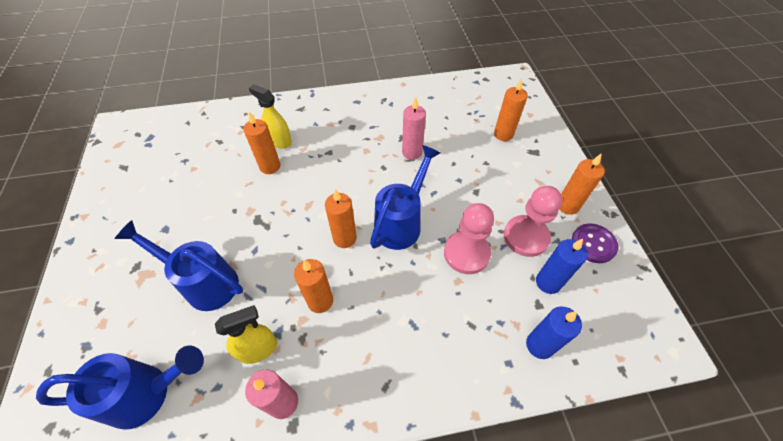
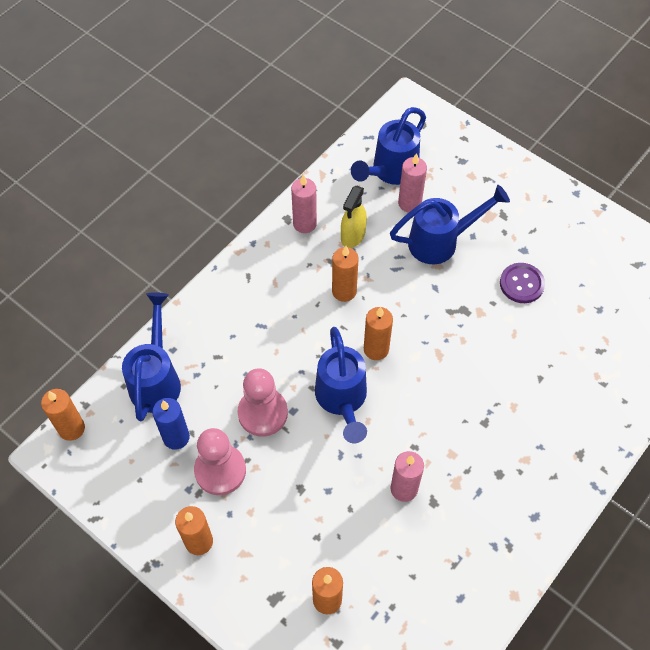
camera: 140 degrees right, 5 degrees up
orange candle [243,112,280,174] -> orange candle moved to [41,389,85,441]
yellow spray bottle [249,84,292,149] -> none
blue candle [526,307,582,359] -> blue watering can [122,292,181,421]
purple button [572,223,618,263] -> purple button moved to [500,263,545,303]
none -> pink candle [398,153,427,213]

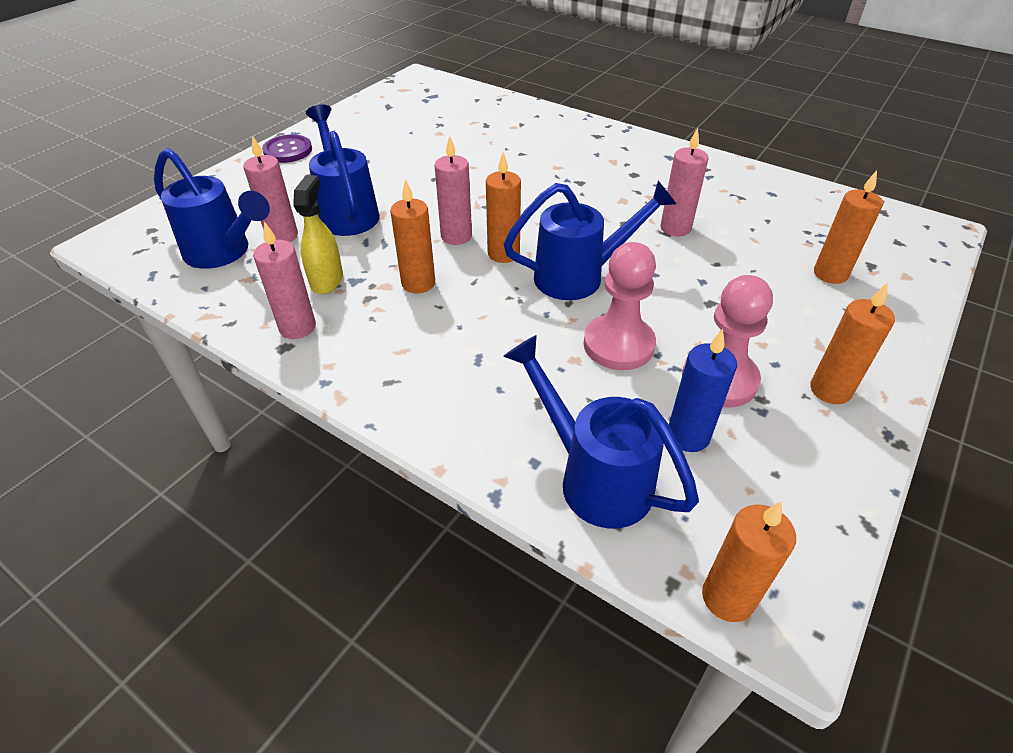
camera: 95 degrees left, 15 degrees down
blue watering can [122,292,181,421] -> blue watering can turned 45 degrees clockwise [503,335,699,528]
yellow spray bottle [341,186,367,248] -> yellow spray bottle turned 105 degrees counterclockwise [293,175,343,294]
purple button [500,263,545,303] -> purple button moved to [262,134,312,163]
none -> pink candle [435,136,472,245]

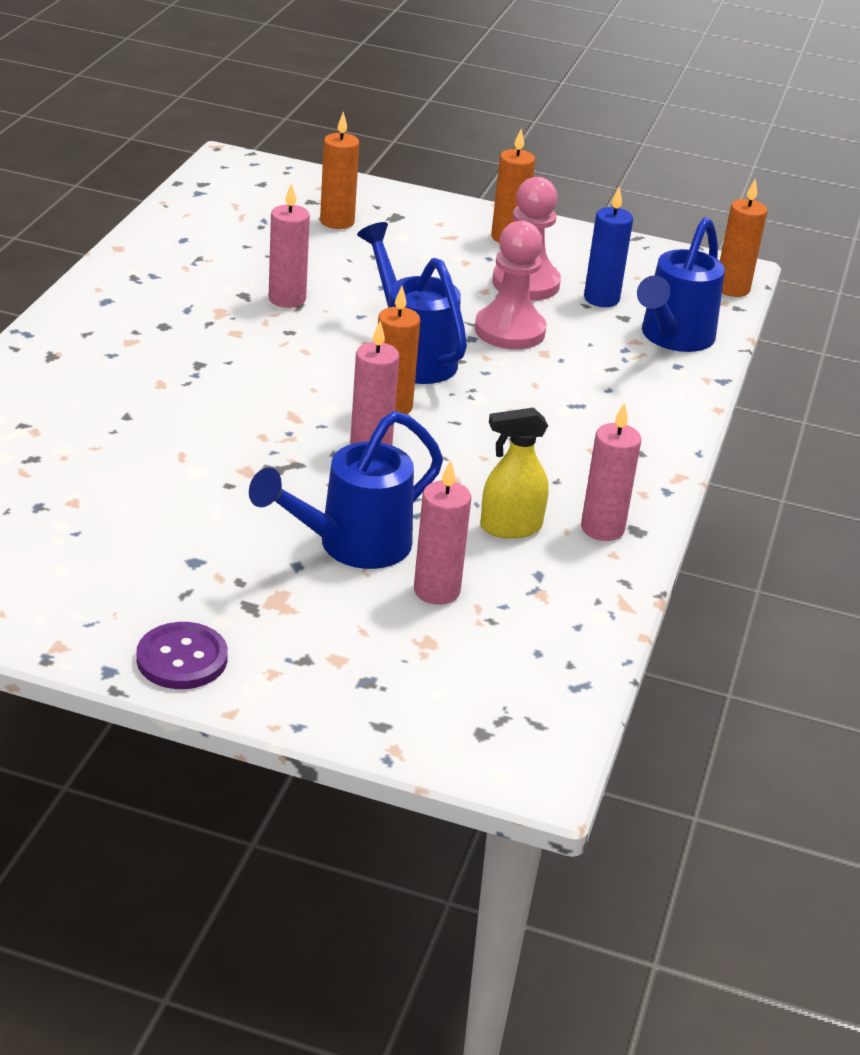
camera: 110 degrees left, 10 degrees down
blue watering can [154,148,270,269] -> none
orange candle [390,179,435,293] -> none

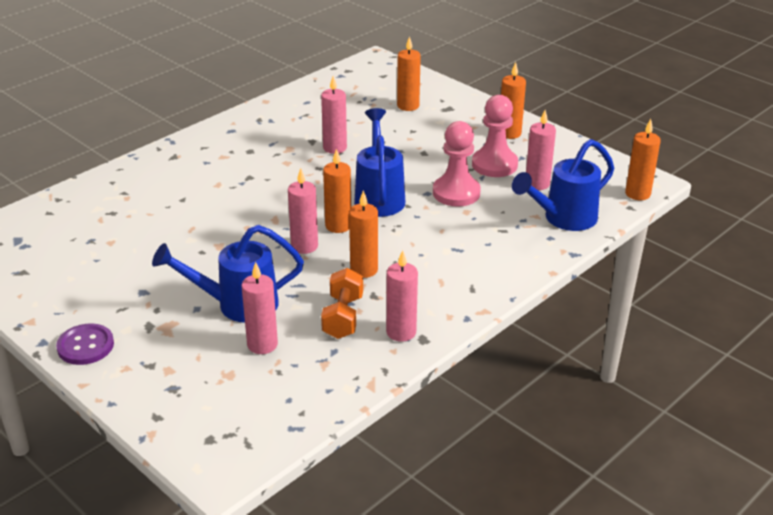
camera: 30 degrees right, 0 degrees up
yellow spray bottle [480,407,549,539] -> orange dumbbell [321,268,363,339]
blue candle [584,186,633,307] -> pink candle [526,110,556,190]
none -> orange candle [349,190,378,278]

